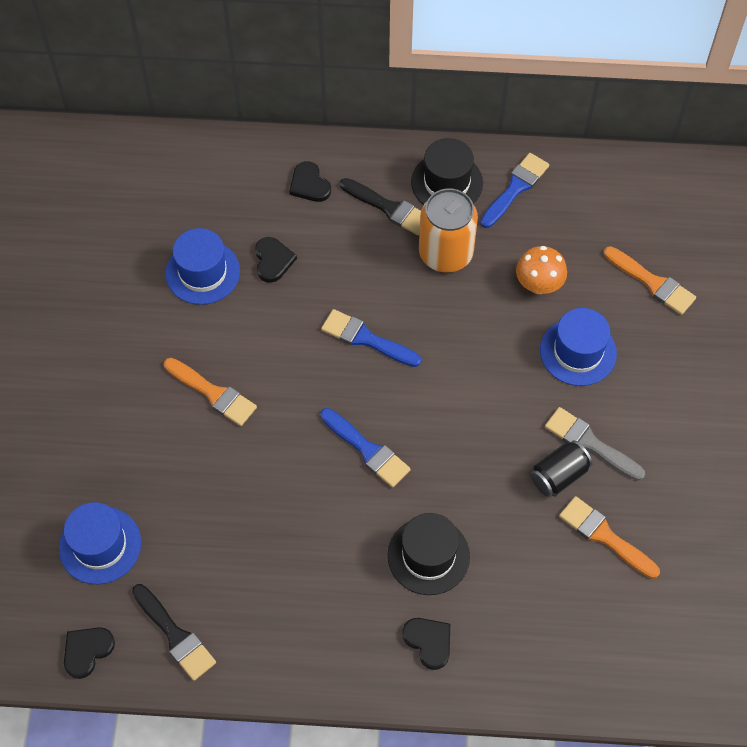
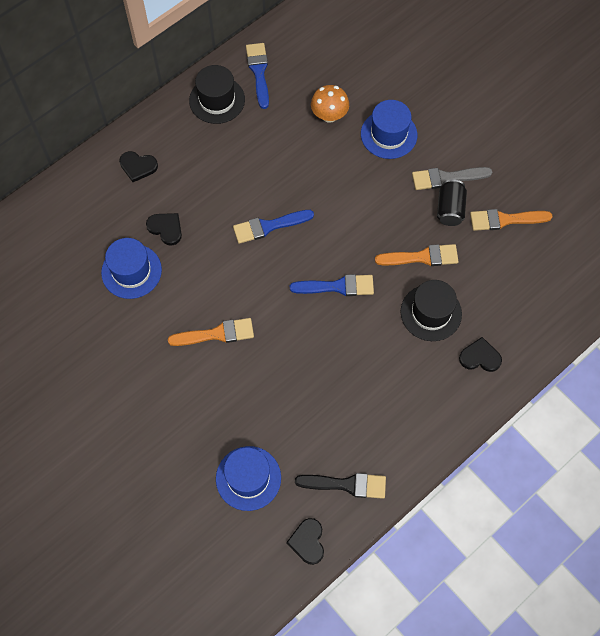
camera: 45 degrees left, 5 degrees up
black brush [340,178,421,235] -> none
orange can [419,188,478,272] -> none
orange brush [604,246,696,315] -> orange brush moved to [375,244,459,266]

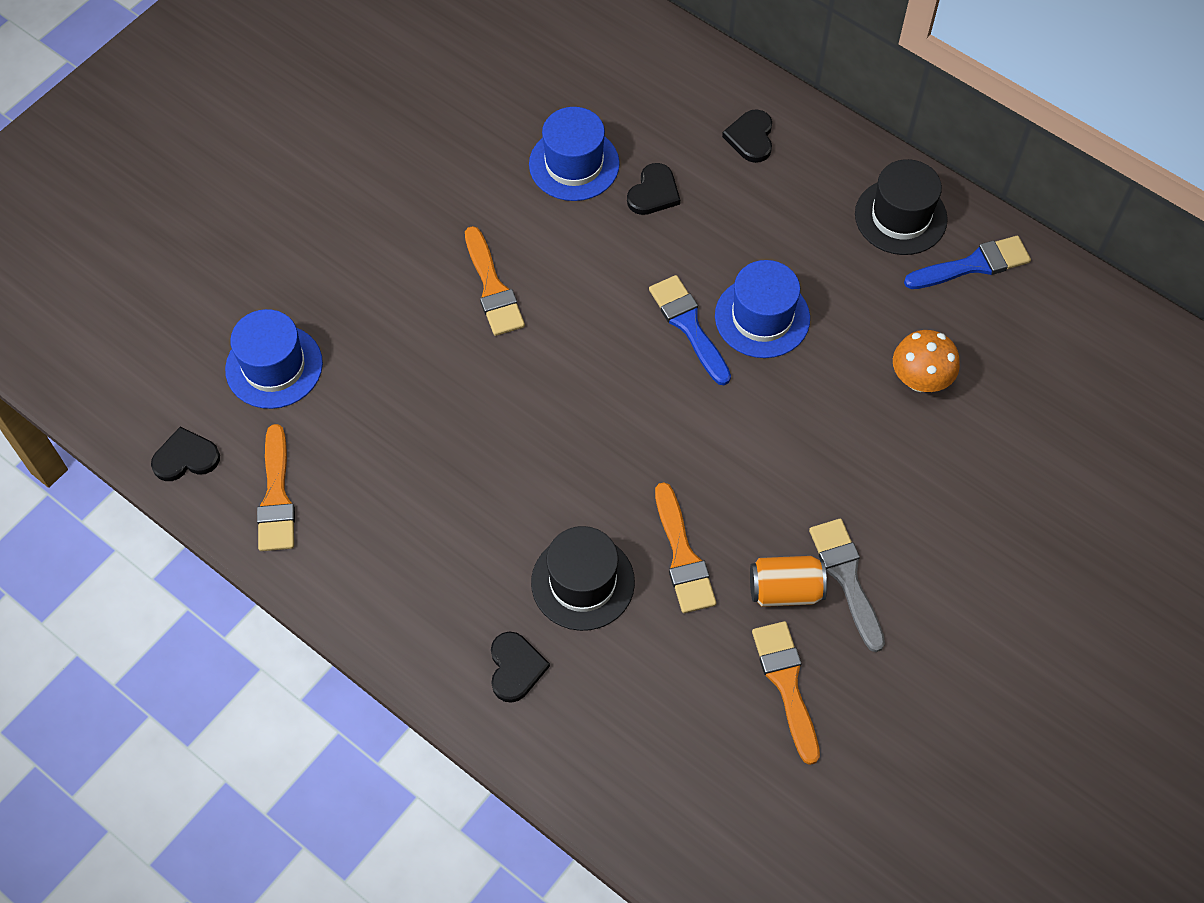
camera: 80 degrees right, 5 degrees down
blue brush [290,274,374,296] -> none
black brush [295,473,386,499] -> orange brush [257,424,295,551]
blue hat [361,100,417,159] -> blue hat moved to [715,260,810,358]
black can [437,180,467,226] -> orange can [750,556,827,607]

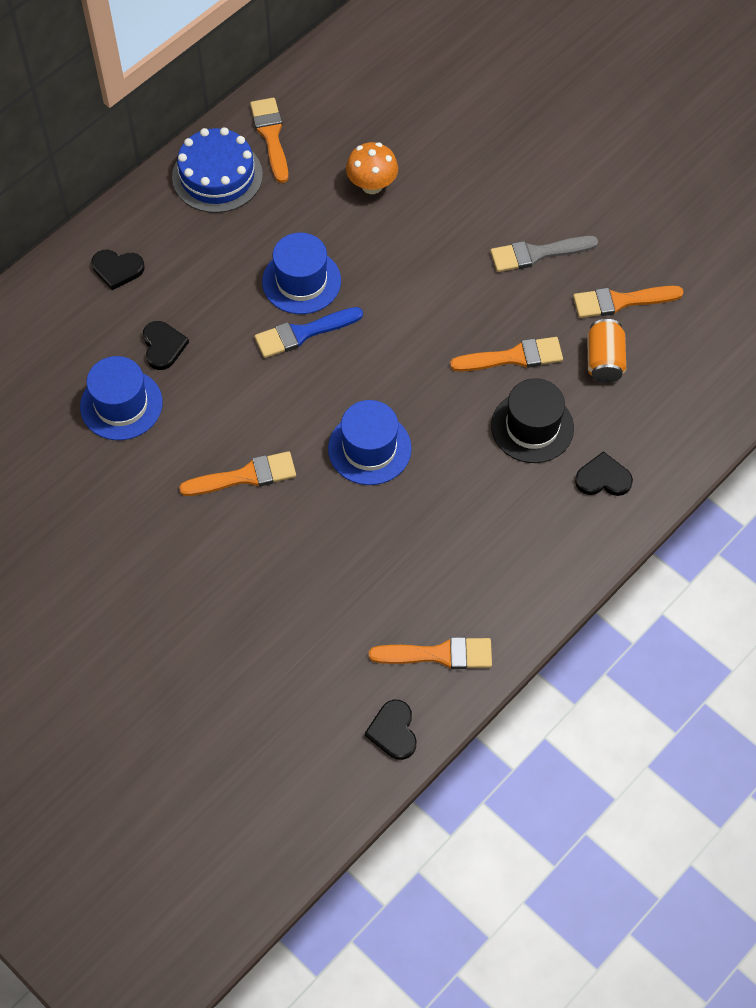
camera: 85 degrees left, 0 degrees up
blue hat [225,309,323,409] -> blue hat moved to [328,400,412,485]
black heart [627,163,680,215] -> black heart turned 45 degrees clockwise [143,321,189,370]
orange can [750,556,827,607] -> orange can moved to [587,319,626,383]
black hat [855,159,948,255] -> blue cake [172,127,263,213]
blue brush [904,236,1031,289] -> orange brush [250,98,288,183]

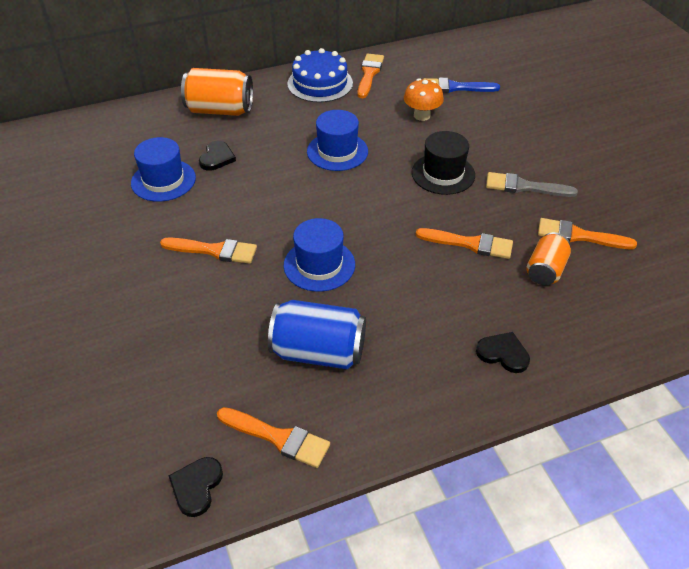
camera: 25 degrees right, 15 degrees down
black heart [91,250,145,290] -> orange can [181,68,253,116]
blue brush [255,307,363,358] -> blue brush moved to [423,77,500,93]
black hat [491,378,574,463] -> black hat moved to [412,131,475,195]
none -> blue can [268,300,366,369]

